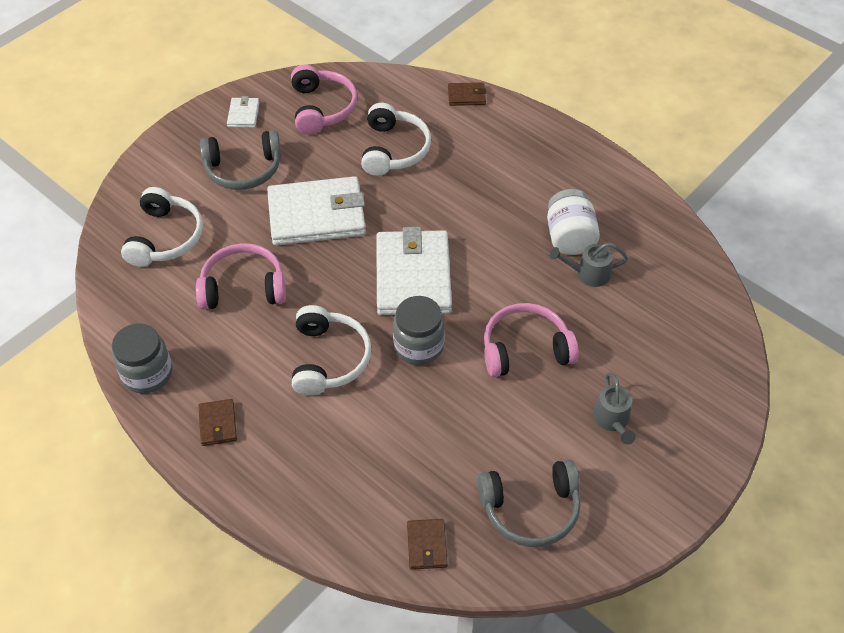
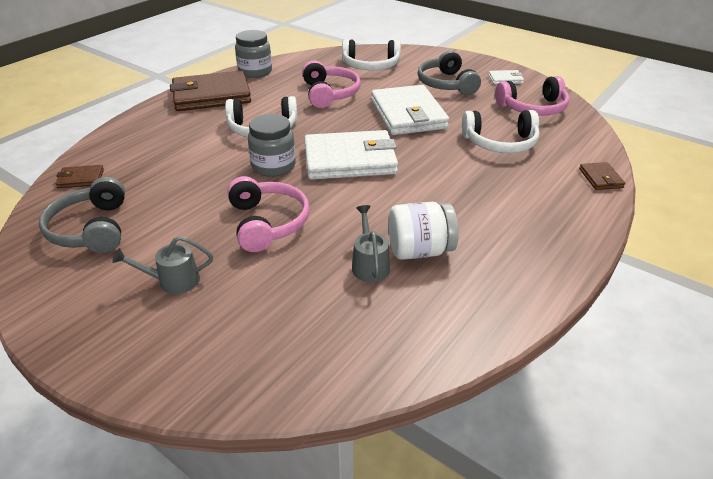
camera: 85 degrees right, 15 degrees down
brown wallet [198,399,237,446] -> brown wallet [170,70,251,111], size x2.30

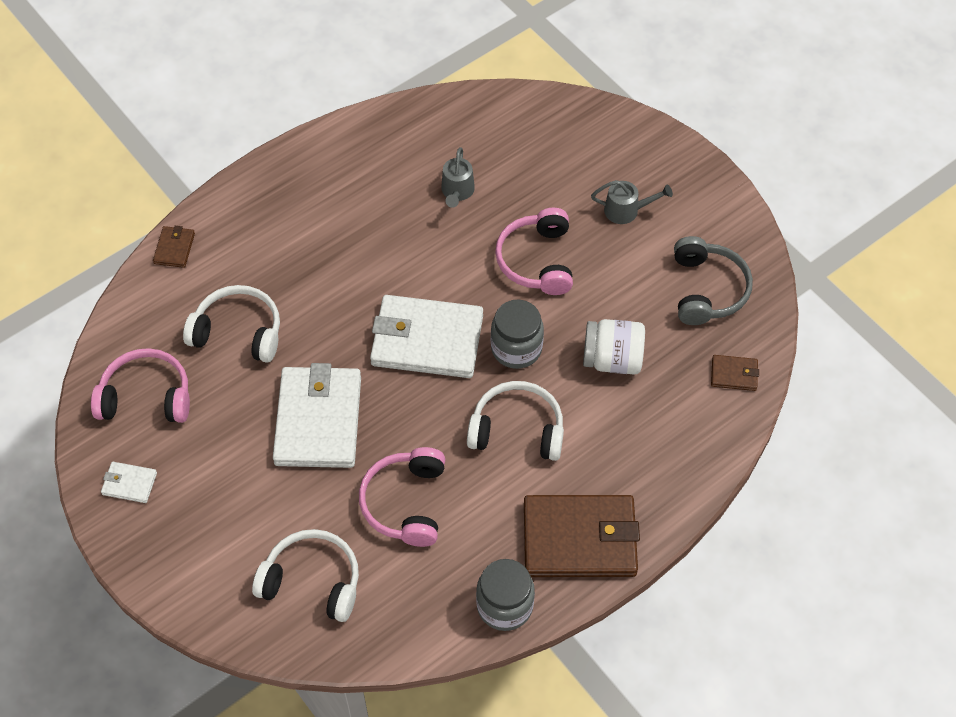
camera: 165 degrees left, 20 degrees up
white jar [389,202,459,260] -> white jar moved to [583,319,645,375]
grey headphones [418,50,481,95] -> none

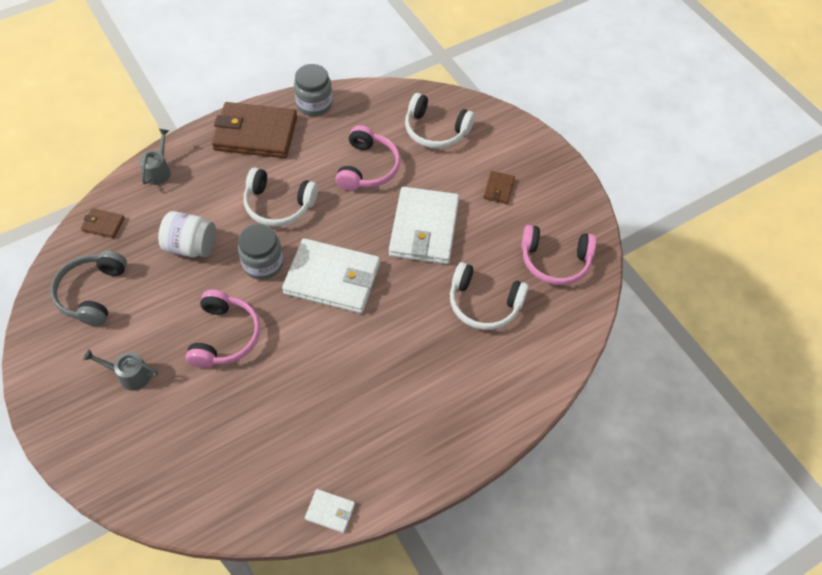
camera: 175 degrees left, 0 degrees up
white wallet [101,462,157,503] -> white wallet moved to [305,489,355,533]
brown wallet [153,226,195,268] -> brown wallet moved to [483,171,515,204]
grey watering can [441,147,475,208] -> grey watering can moved to [139,129,171,185]

